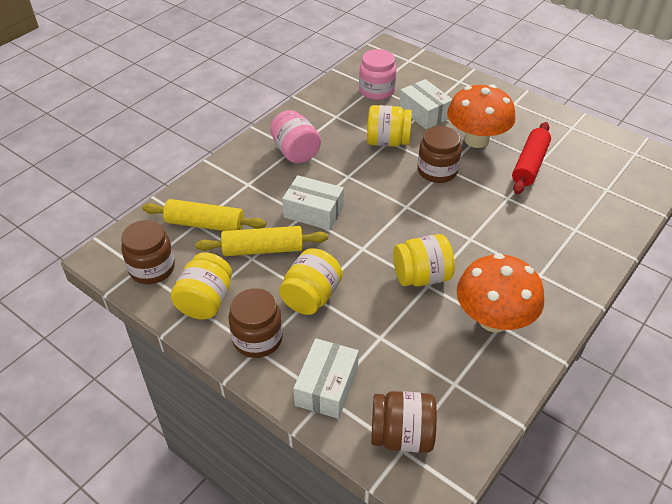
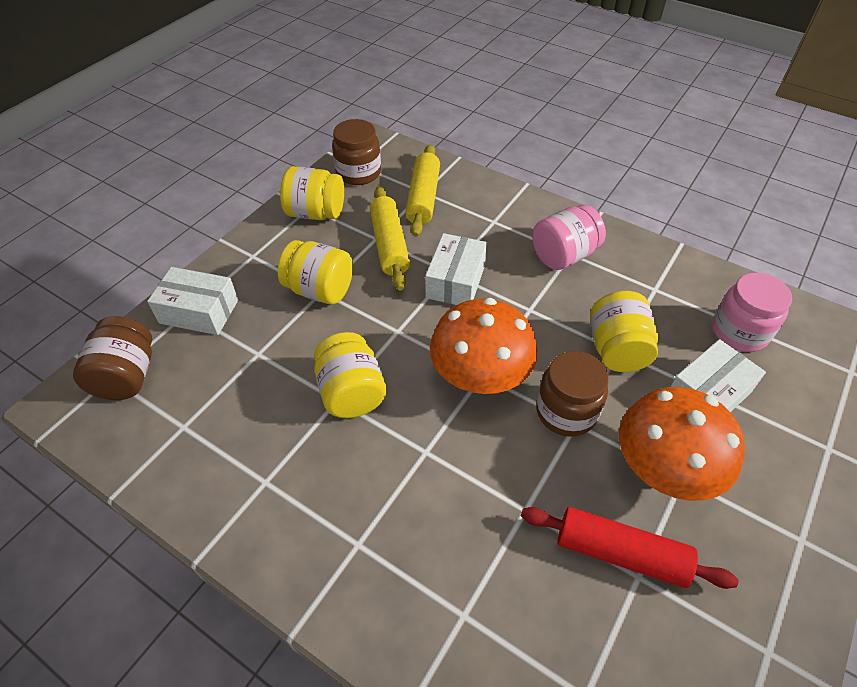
camera: 85 degrees right, 5 degrees up
brown jar [229,288,283,358] -> none
orange mushroom [457,253,544,332] -> orange mushroom moved to [430,298,537,394]

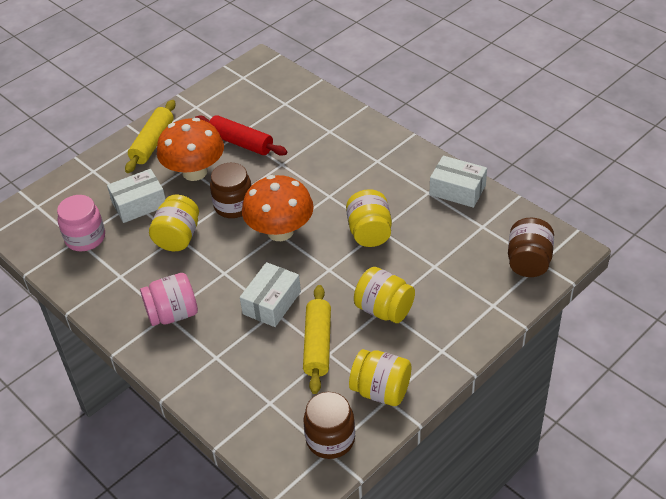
camera: 165 degrees left, 5 degrees down
white box [147,267,238,335] -> white box moved to [430,156,487,208]
yellow rolling pin [405,144,440,237] -> yellow rolling pin moved to [125,100,176,173]

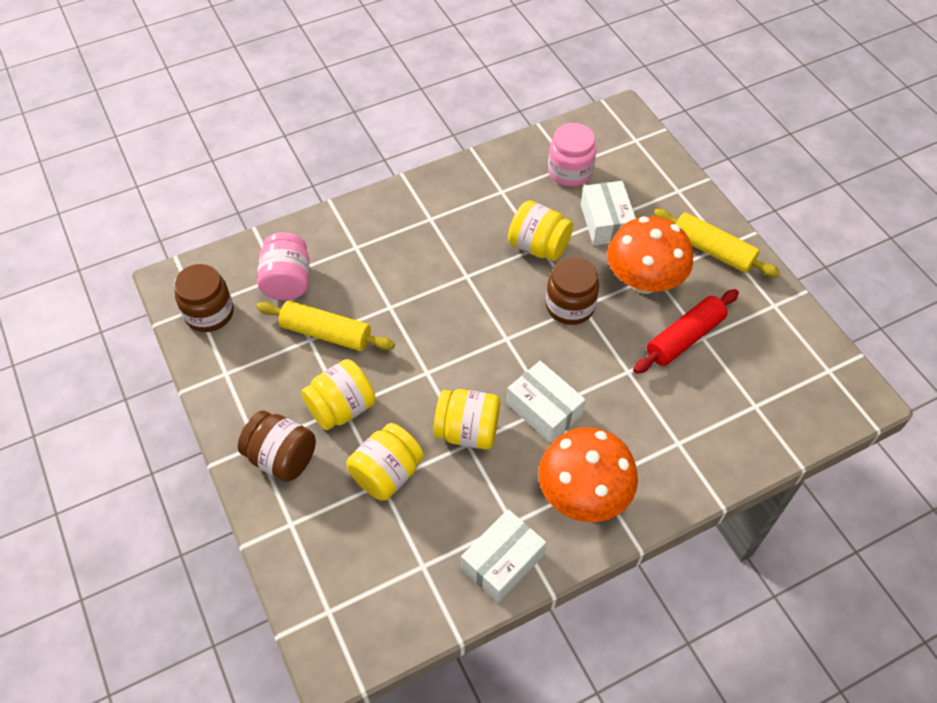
camera: 105 degrees right, 10 degrees up
pink jar [140,273,198,326] -> pink jar moved to [257,232,310,300]
white box [240,262,301,327] -> white box moved to [507,361,586,443]
orange mushroom [242,175,314,241] -> orange mushroom moved to [539,427,638,522]
yellow jar [349,349,412,406] -> yellow jar moved to [346,423,424,501]
brown jar [508,218,554,277] -> brown jar moved to [238,411,316,482]

